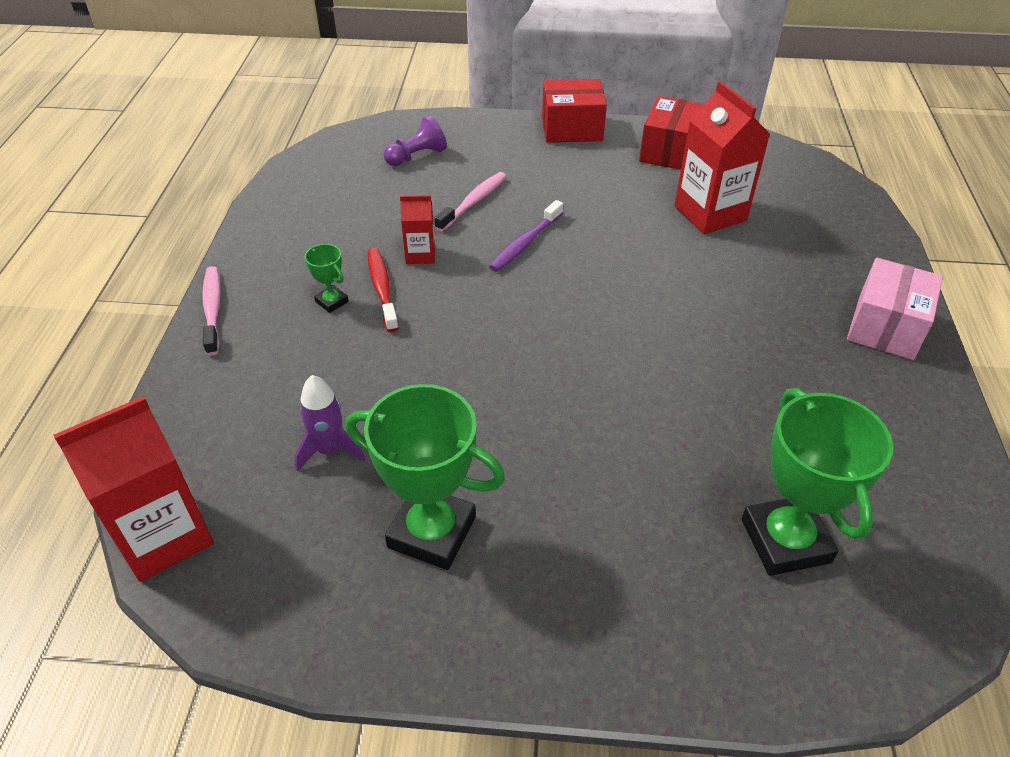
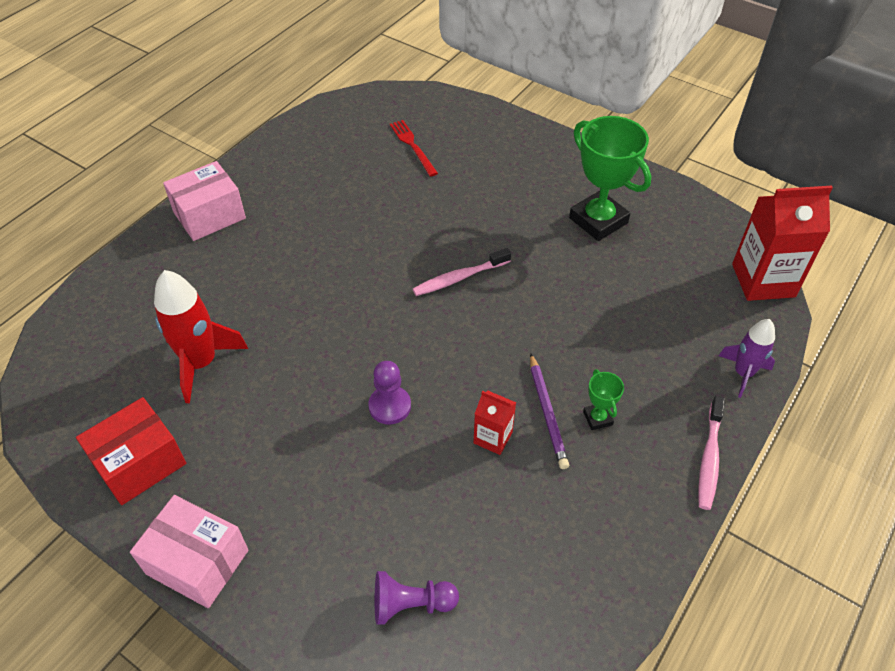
camera: 150 degrees left, 5 degrees up
purple rocket [295,375,366,471] -> purple rocket moved to [719,319,775,398]
red toothbrush [368,248,399,332] -> purple pencil [530,354,569,469]
pink toothbrush [434,172,507,232] -> pink toothbrush moved to [413,248,511,296]
purple toothbrush [489,200,563,272] -> purple pawn [368,361,411,424]
red box [542,79,607,143] -> pink box [130,495,248,608]
red carton [674,81,770,234] -> red rocket [154,270,248,403]
green trophy [741,388,893,576] -> red fork [390,120,438,177]

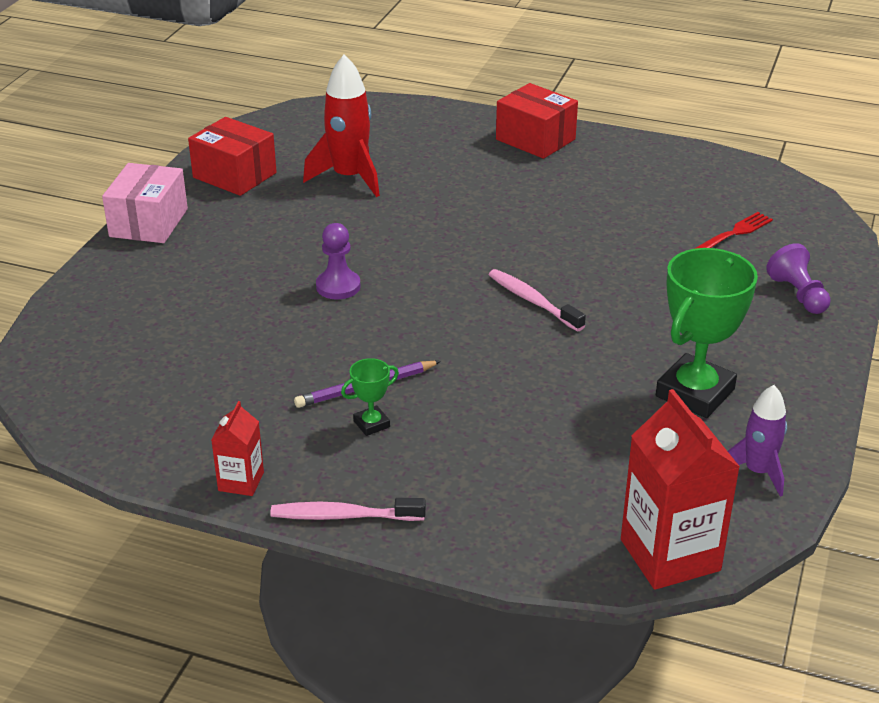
camera: 75 degrees right, 15 degrees down
pink box [163,161,246,241] -> red box [496,83,578,159]
purple pawn [375,571,459,625] -> purple pawn moved to [766,243,831,314]
red carton [473,391,516,455] -> red carton moved to [211,401,264,496]
purple rocket [719,319,775,398] -> purple rocket moved to [728,385,787,497]

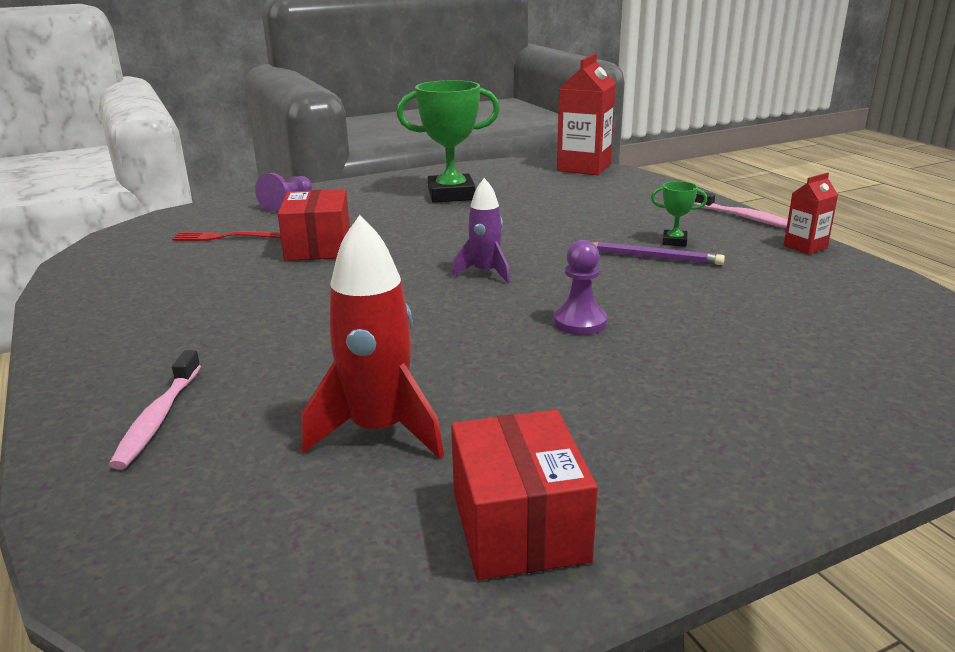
camera: 135 degrees left, 10 degrees down
pink box [102,163,188,243] -> none
pink toothbrush [489,269,586,331] -> pink toothbrush moved to [109,350,201,469]
red box [496,83,578,159] -> red box moved to [278,189,350,261]
purple rocket [728,385,787,497] -> purple rocket moved to [452,178,510,284]

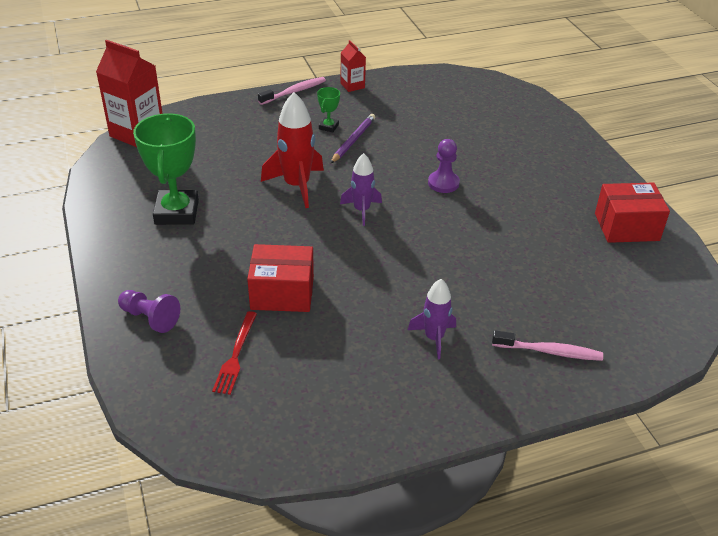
camera: 85 degrees left, 15 degrees up
red rocket [301,215,444,459] -> red rocket moved to [261,92,324,208]
none -> purple rocket [408,279,456,359]

